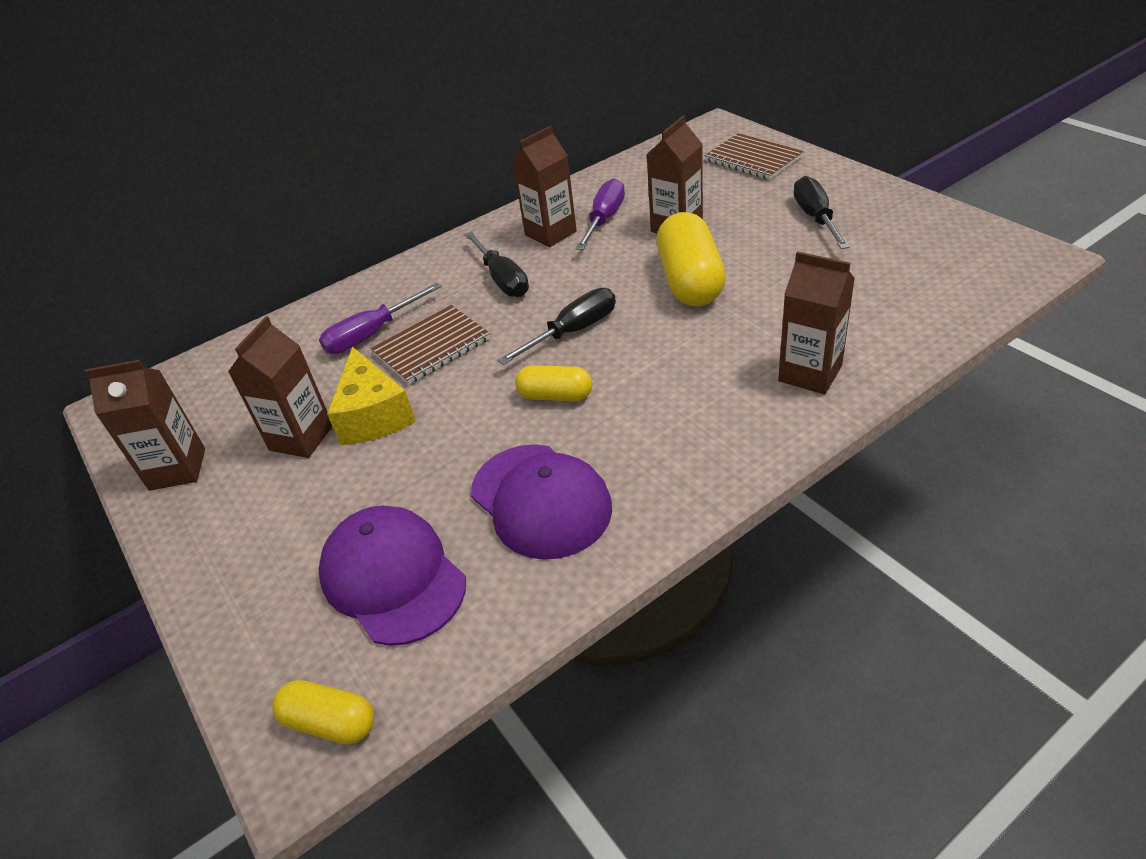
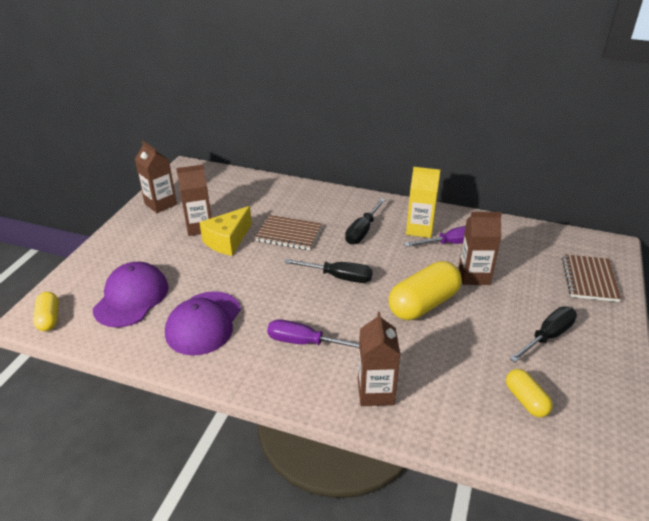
camera: 50 degrees right, 5 degrees down
purple screwdriver [319,283,442,354] -> purple screwdriver moved to [267,319,359,348]
brown carton [512,126,577,247] -> yellow carton [406,167,440,238]
yellow capsule [515,365,592,401] -> yellow capsule moved to [506,369,553,417]

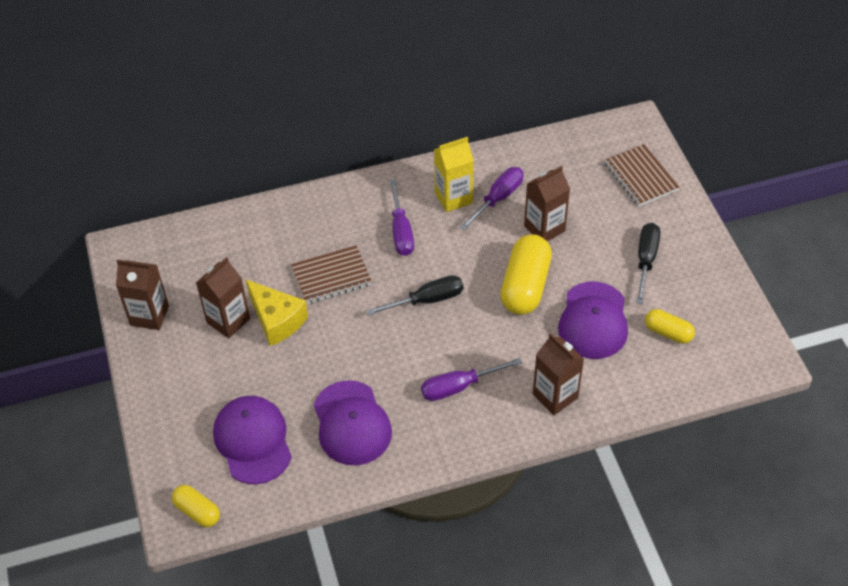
camera: 35 degrees left, 15 degrees up
yellow cheese [199,206,252,256] -> yellow cheese turned 45 degrees counterclockwise [246,280,308,346]
black screwdriver [345,198,385,245] -> purple screwdriver [390,179,414,256]
none -> purple cap [558,282,628,359]

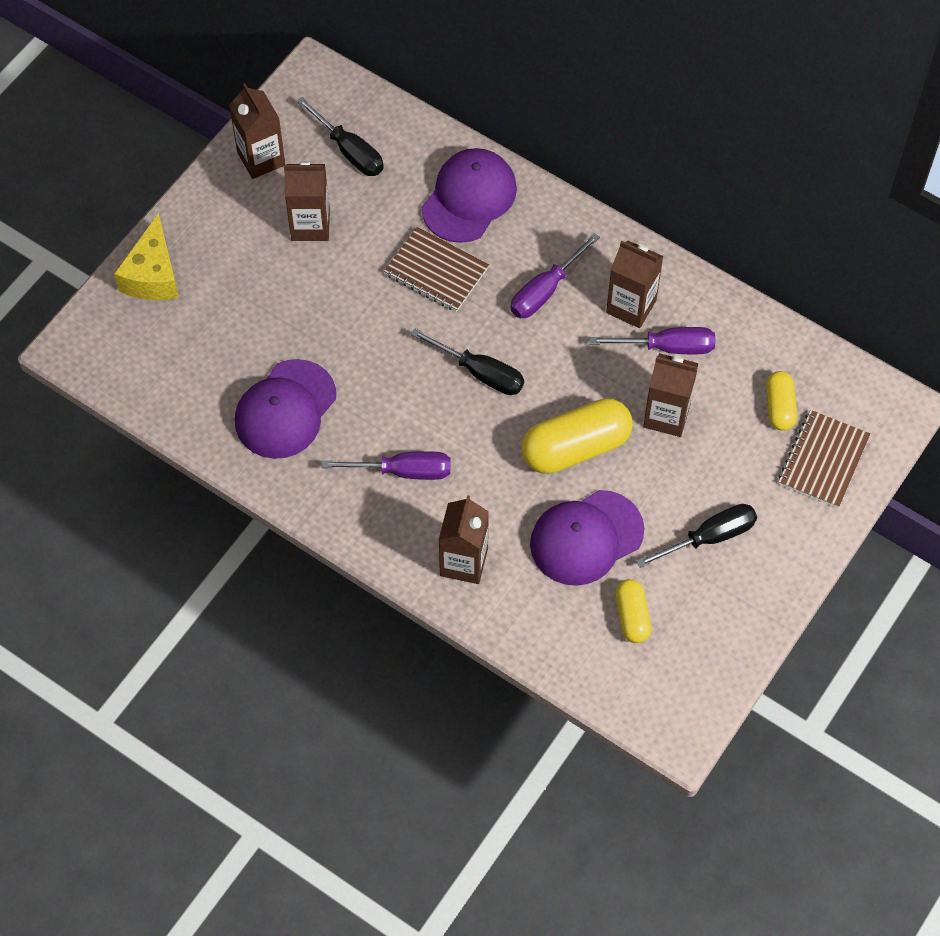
camera: 50 degrees right, 10 degrees up
yellow capsule [172,485,220,527] -> yellow capsule moved to [766,371,797,430]
purple cap [213,396,292,484] -> purple cap moved to [422,148,517,243]
yellow cheese [246,280,308,346] -> yellow cheese moved to [114,213,179,300]
purple screwdriver [421,358,522,401] -> purple screwdriver turned 150 degrees clockwise [322,451,450,480]
yellow carton [434,137,474,212] -> brown carton [606,240,663,328]
none -> black screwdriver [297,97,384,176]

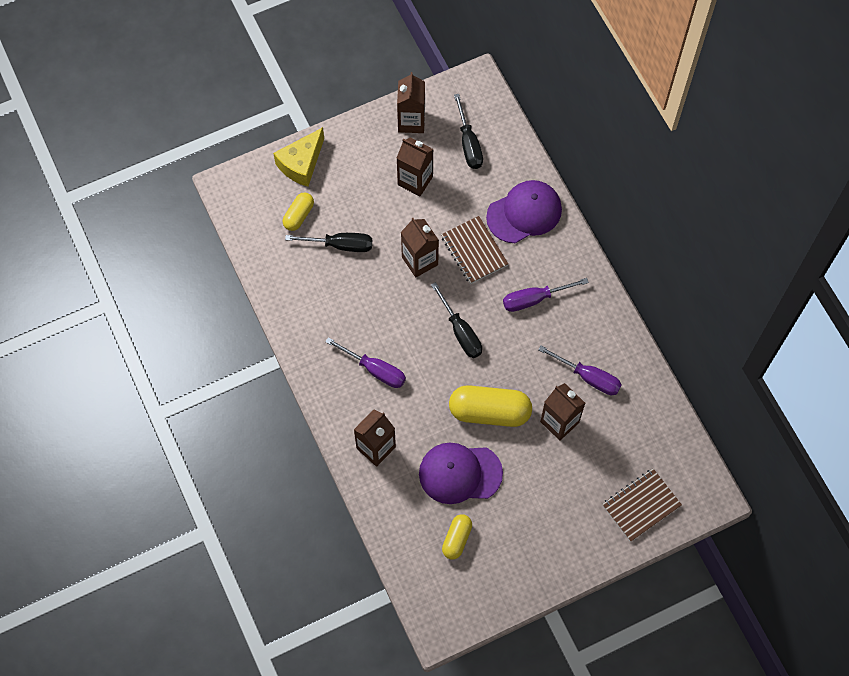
camera: 30 degrees right, 5 degrees up
purple cap [235,359,336,459] -> none
brown carton [606,240,663,328] -> brown carton moved to [401,218,439,278]
black screwdriver [636,504,757,568] -> black screwdriver moved to [285,233,372,252]
yellow capsule [766,371,797,430] -> yellow capsule moved to [283,192,314,231]

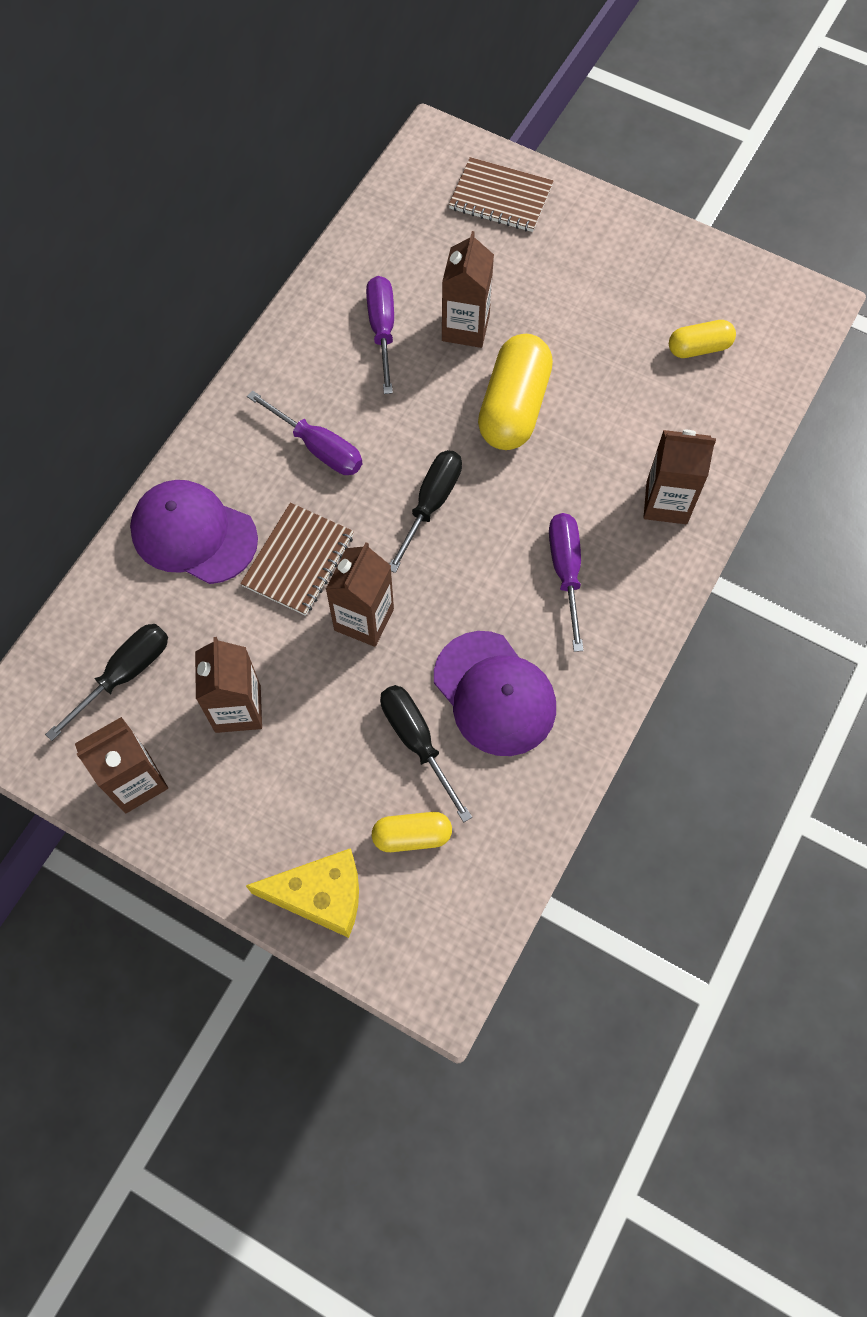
camera: 125 degrees left, 0 degrees up
purple cap [419,443,503,504] -> purple cap moved to [434,631,556,756]
yellow capsule [449,385,532,427] -> yellow capsule turned 45 degrees clockwise [478,334,553,450]

